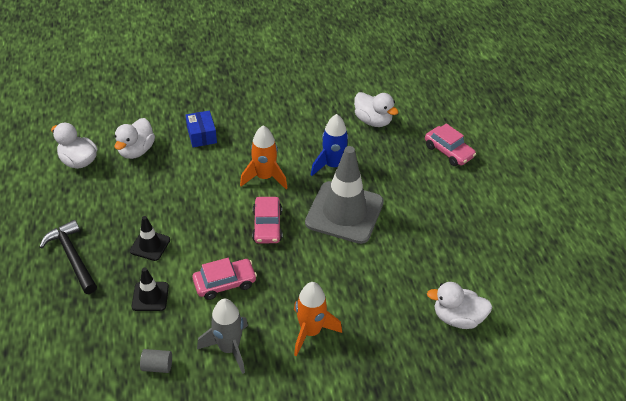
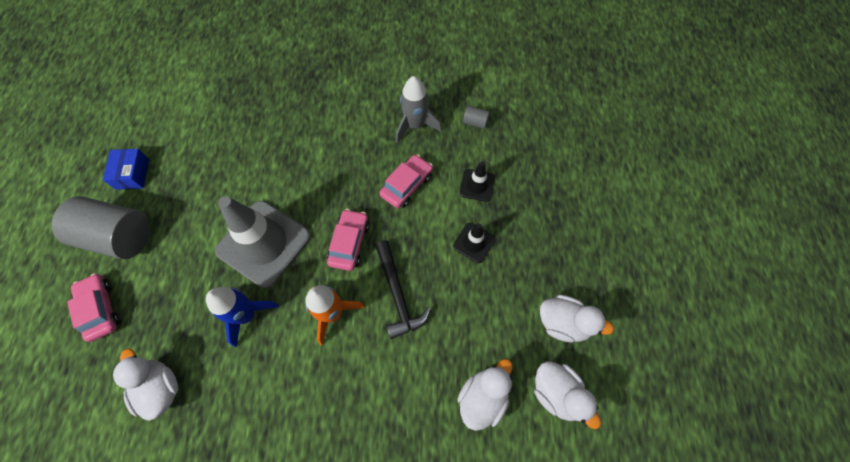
camera: 165 degrees left, 20 degrees up
black hammer [40,220,97,294] -> black hammer moved to [375,240,431,339]
blue box [185,111,217,147] -> blue box moved to [103,149,149,190]
pink car [192,258,257,300] -> pink car turned 135 degrees clockwise [379,154,433,208]
orange rocket [294,282,342,356] -> none
white duck [427,282,492,329] -> white duck moved to [540,295,614,343]
none -> grey cylinder [52,196,150,259]

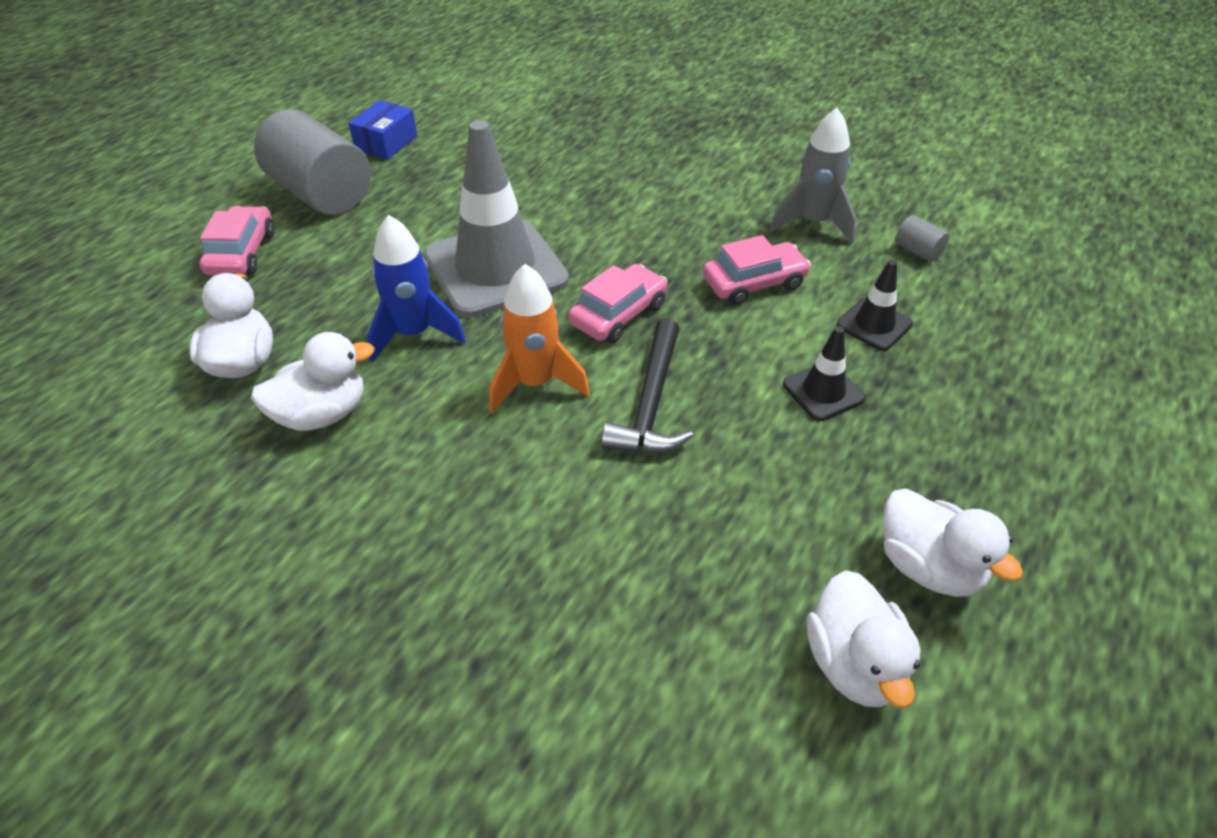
camera: 30 degrees right, 20 degrees down
white duck [457,359,512,431] -> white duck moved to [251,332,375,431]

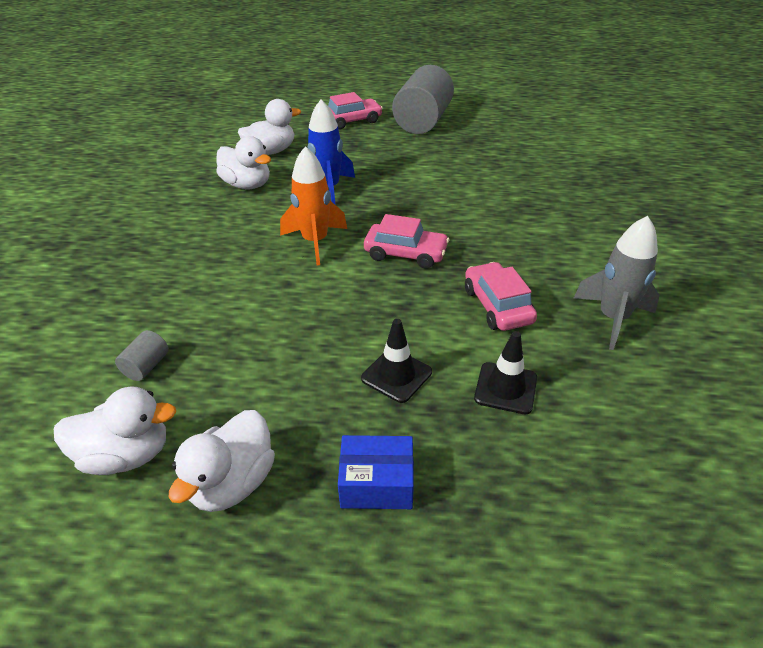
camera: 65 degrees right, 5 degrees down
blue box [349,100,417,160] -> blue box moved to [338,435,414,509]
grey traffic cone [424,120,569,318] -> none
black hammer [601,318,693,453] -> none
pink car [703,235,811,305] -> pink car turned 150 degrees counterclockwise [465,262,537,331]
white duck [807,570,920,708] -> white duck turned 150 degrees counterclockwise [54,387,176,475]
grey cylinder [895,215,949,262] -> grey cylinder moved to [115,330,169,381]

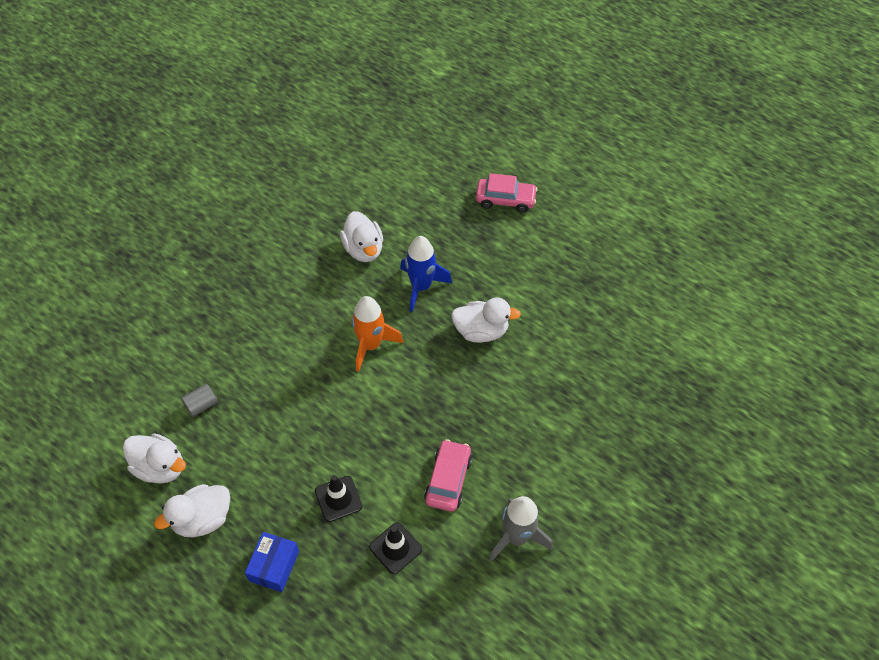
camera: 30 degrees right, 15 degrees up
white duck [238,99,301,155] -> white duck moved to [451,297,521,343]
blue box [338,435,414,509] -> blue box turned 75 degrees clockwise [245,532,299,592]
pink car [364,214,449,269] -> none
grey cylinder [392,65,454,134] -> none

